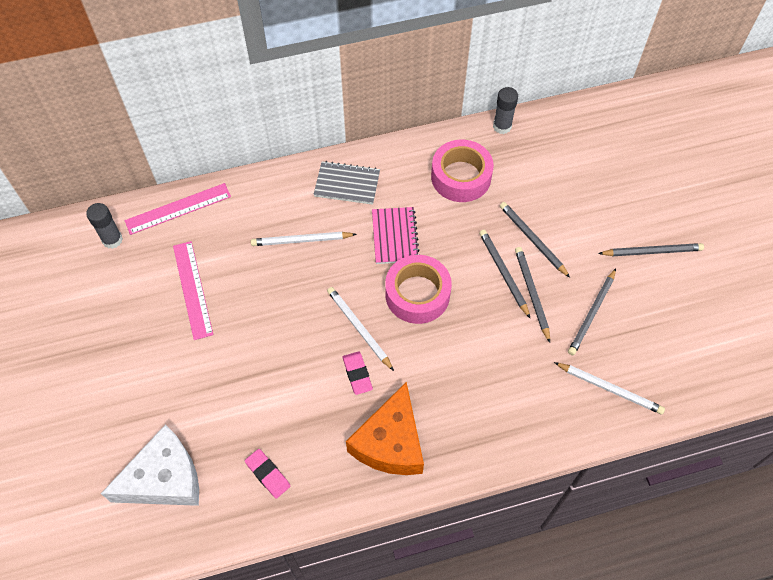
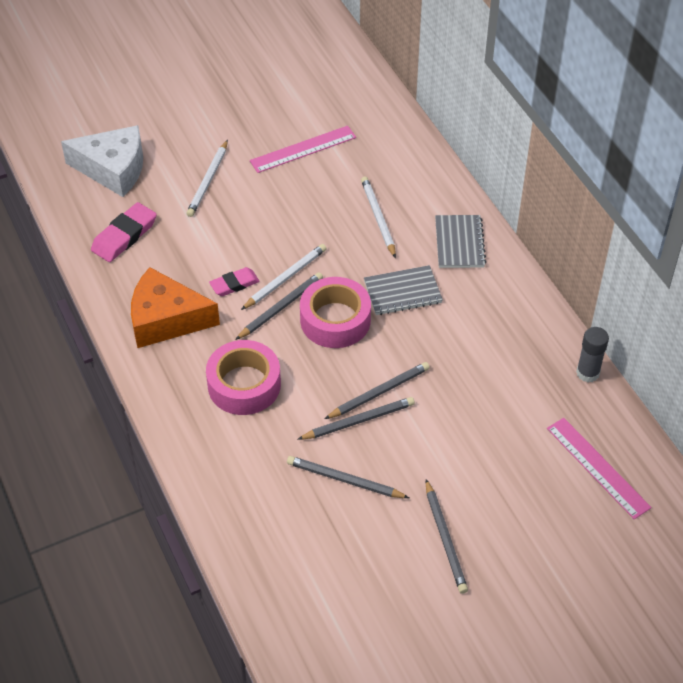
camera: 80 degrees right, 10 degrees down
grey glue stick [86,203,123,249] -> none
white cheese [101,424,199,506] -> white cheese turned 45 degrees counterclockwise [61,125,143,197]
pink ruler [125,183,231,235] -> pink ruler moved to [547,418,652,520]
pink eraser [245,449,291,499] -> pink eraser [91,202,157,262], size x1.53
pink notebook [372,207,420,264] -> grey notebook [364,265,443,315]
pink tape [431,140,494,202] -> pink tape moved to [206,340,281,415]
grey pencil [500,202,570,278] -> grey pencil moved to [235,272,323,340]
white pencil [554,362,665,414] -> white pencil moved to [186,140,228,217]

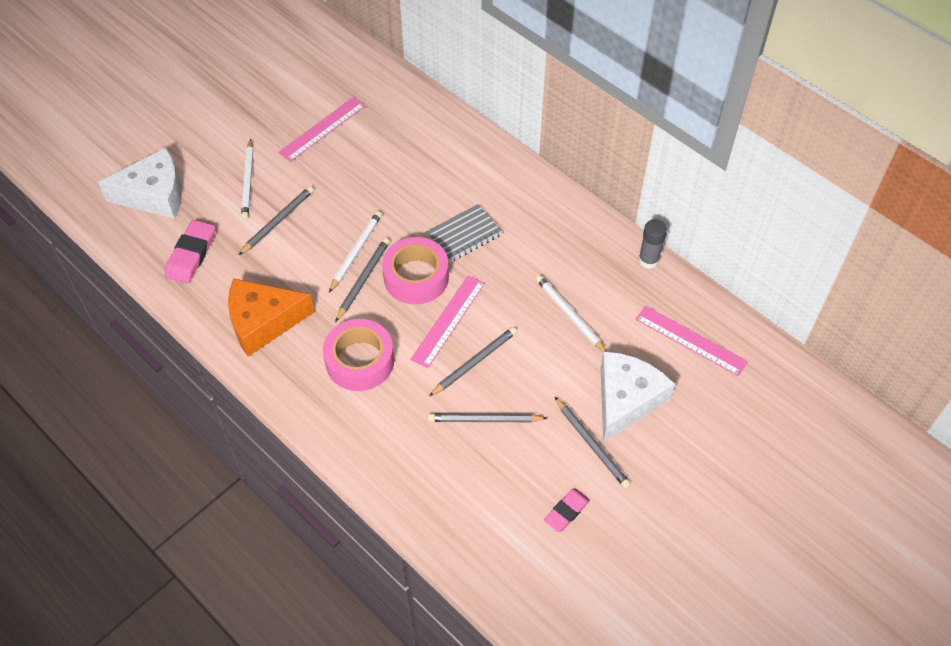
camera: 20 degrees left, 5 degrees up
pink eraser [209,267,260,296] -> pink eraser moved to [544,488,590,532]
grey pencil [325,362,430,419] -> grey pencil moved to [239,186,314,255]
white pencil [361,176,396,258] -> white pencil moved to [536,275,606,352]
grey notebook [435,215,486,268] -> none
none -> pink ruler [410,276,485,368]
none -> white cheese [601,351,675,442]

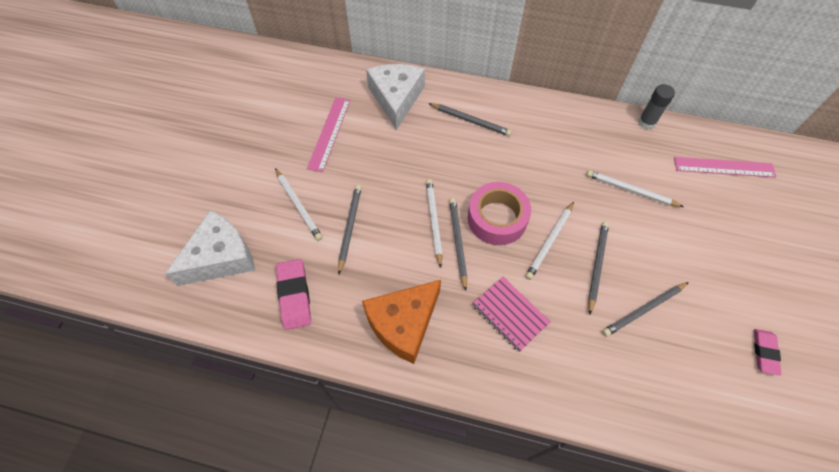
camera: 30 degrees left, 5 degrees up
pink tape [323,319,394,391] -> pink notebook [472,277,550,352]
pink ruler [410,276,485,368] -> white pencil [525,202,574,280]
grey notebook [426,204,502,262] -> none
grey pencil [555,397,631,489] -> grey pencil moved to [428,103,512,136]
white cheese [601,351,675,442] -> white cheese moved to [366,64,425,130]

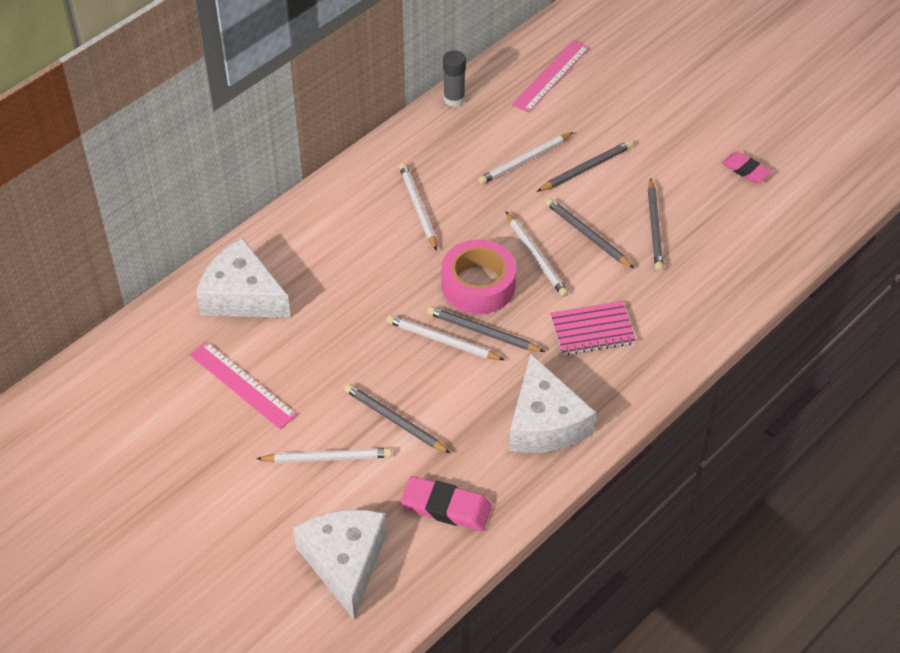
camera: 60 degrees left, 10 degrees down
orange cheese [362,280,441,364] -> white cheese [509,354,596,453]
grey pencil [428,103,512,136] -> grey pencil moved to [536,141,632,192]
none -> white pencil [399,163,437,251]

